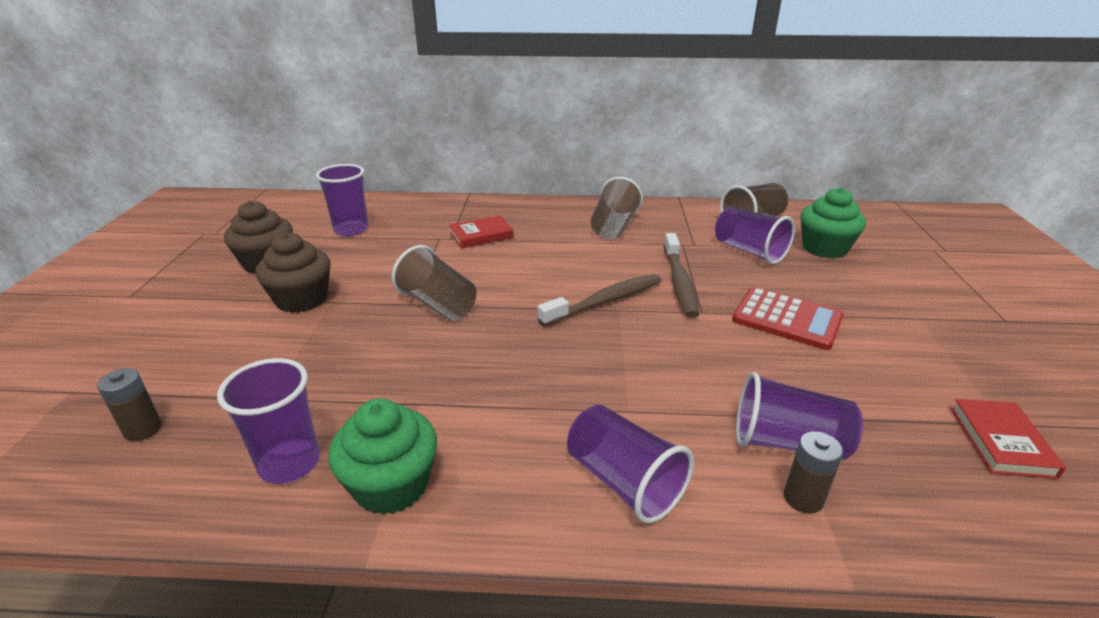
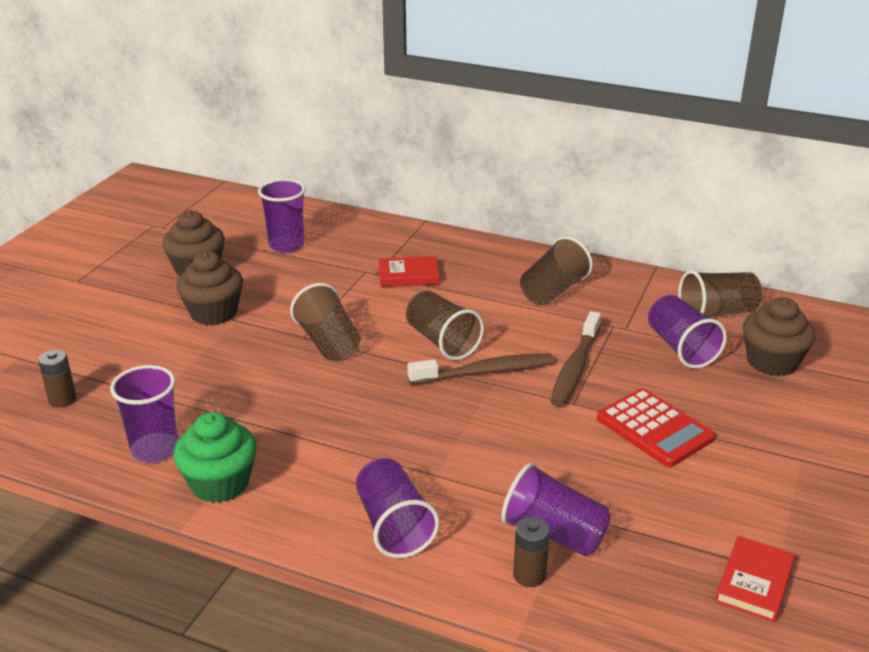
camera: 20 degrees right, 0 degrees up
green cupcake [801,187,866,258] -> brown cupcake [743,297,815,376]
none -> brown cup [406,290,484,360]

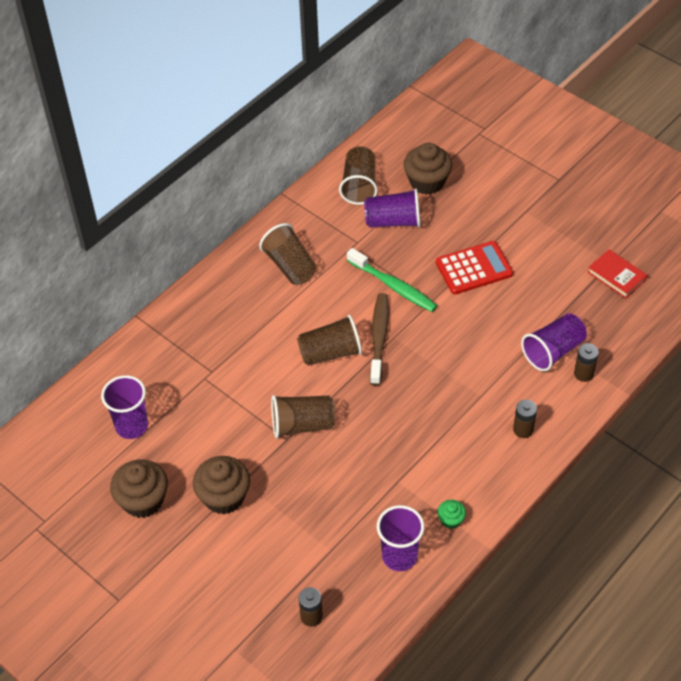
camera: 70 degrees left, 20 degrees up
green cupcake [173,412,257,503] -> green cupcake [438,500,466,529], size x0.49
purple cup [356,458,440,558] -> brown battery [513,399,537,438]
red book [379,256,440,287] -> none
brown toothbrush [550,311,601,407] -> green toothbrush [347,248,437,312]

